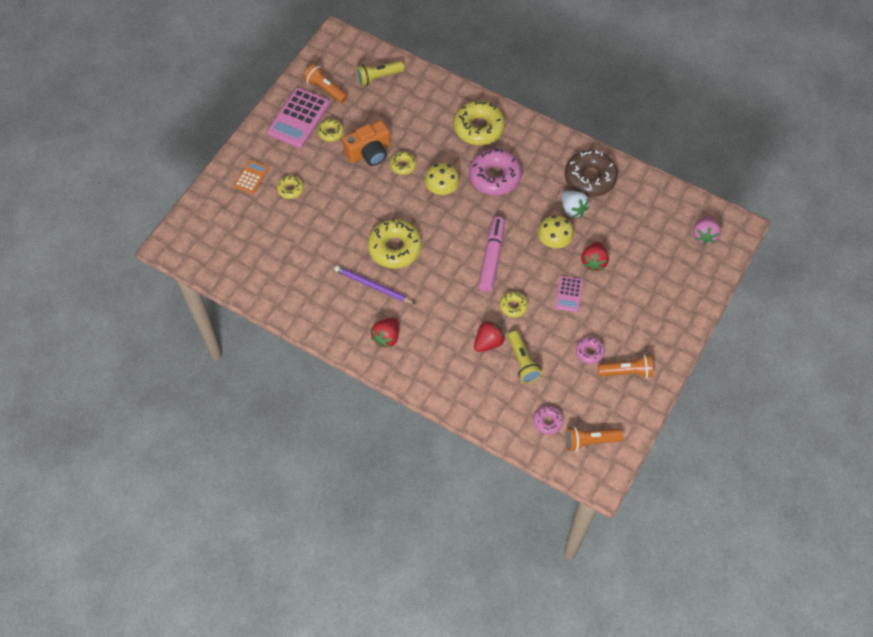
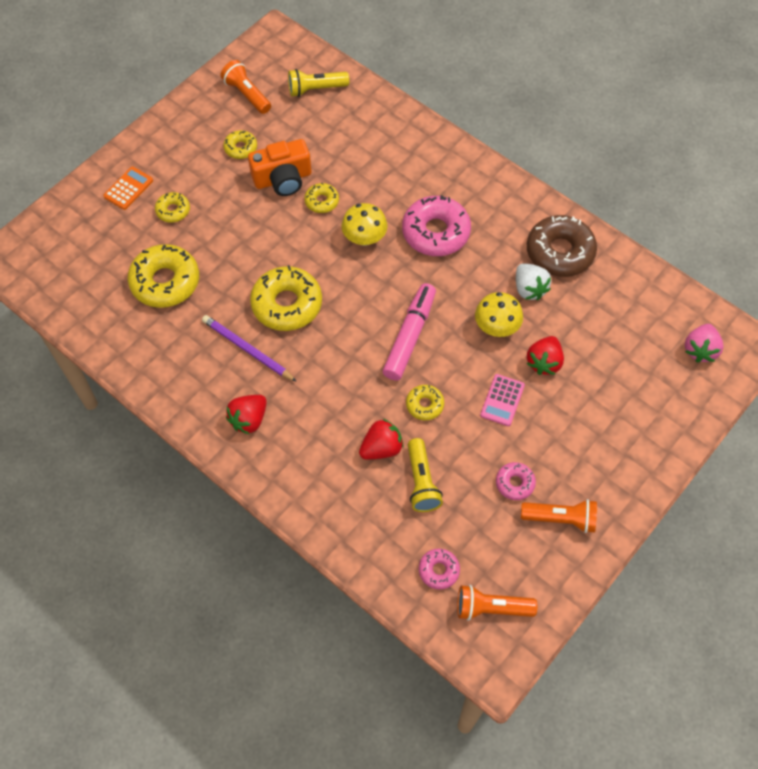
camera: 10 degrees right, 0 degrees up
pink calculator [267,88,330,148] -> none
yellow donut [454,100,505,145] -> yellow donut moved to [128,244,199,308]

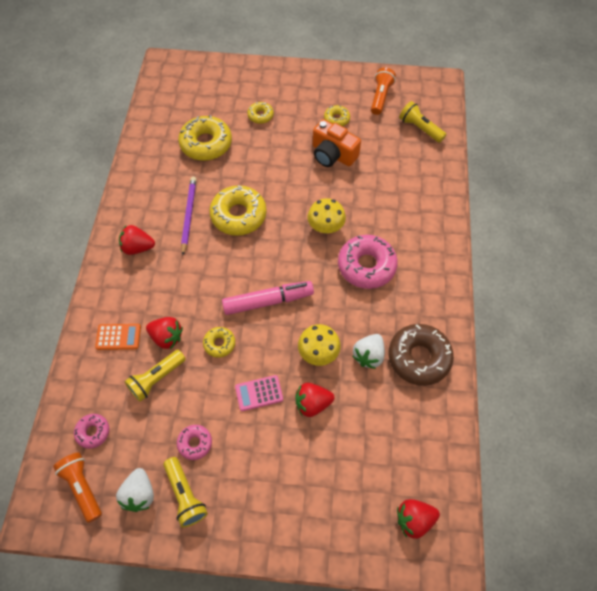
camera: 55 degrees right, 0 degrees up
orange calculator [103,167,153,210] -> orange calculator moved to [95,324,141,350]
yellow donut [304,183,339,213] -> none
orange flashlight [521,499,597,533] -> yellow flashlight [163,457,208,528]
pink strawberry [685,324,724,362] -> red strawberry [397,499,440,539]
none -> white strawberry [116,468,154,512]

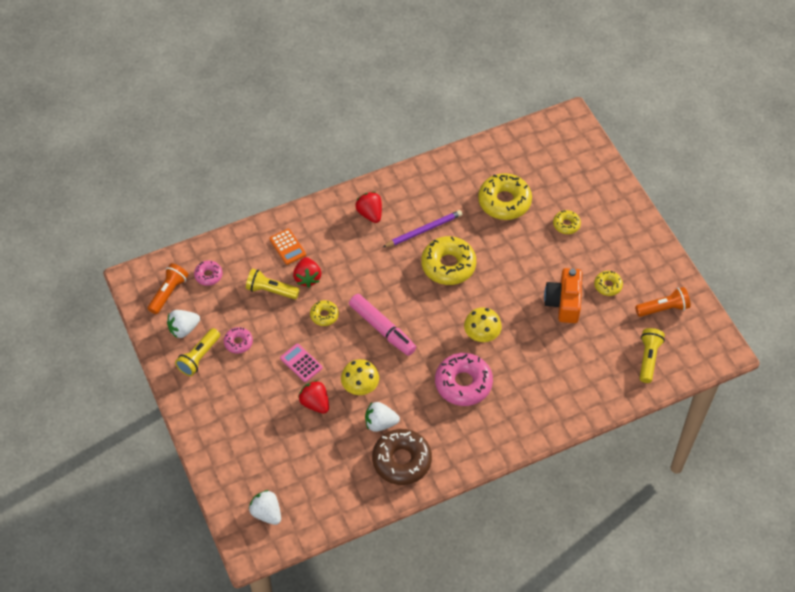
camera: 60 degrees right, 5 degrees down
red strawberry [397,499,440,539] -> white strawberry [249,490,281,525]

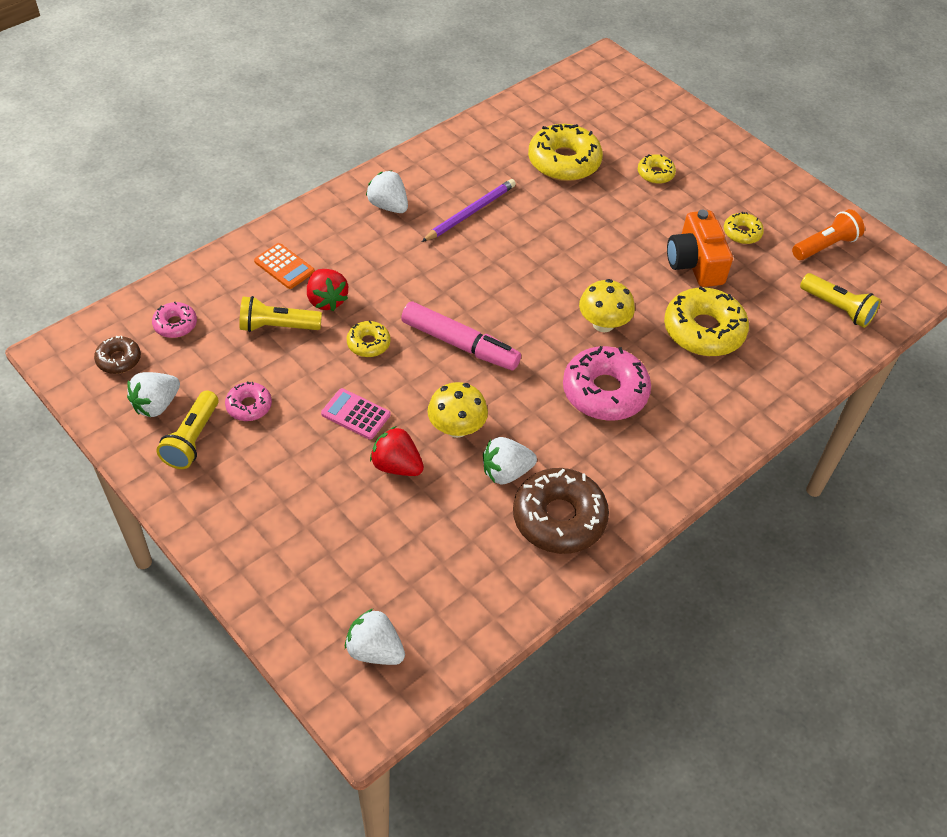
camera: 20 degrees left, 5 degrees down
orange flashlight [148,263,188,314] -> brown donut [94,335,141,374]
red strawberry [355,192,382,223] -> white strawberry [366,170,408,213]
yellow donut [421,236,476,285] -> yellow donut moved to [664,286,749,356]
yellow flashlight [639,328,665,383] -> yellow flashlight turned 135 degrees clockwise [800,273,881,328]

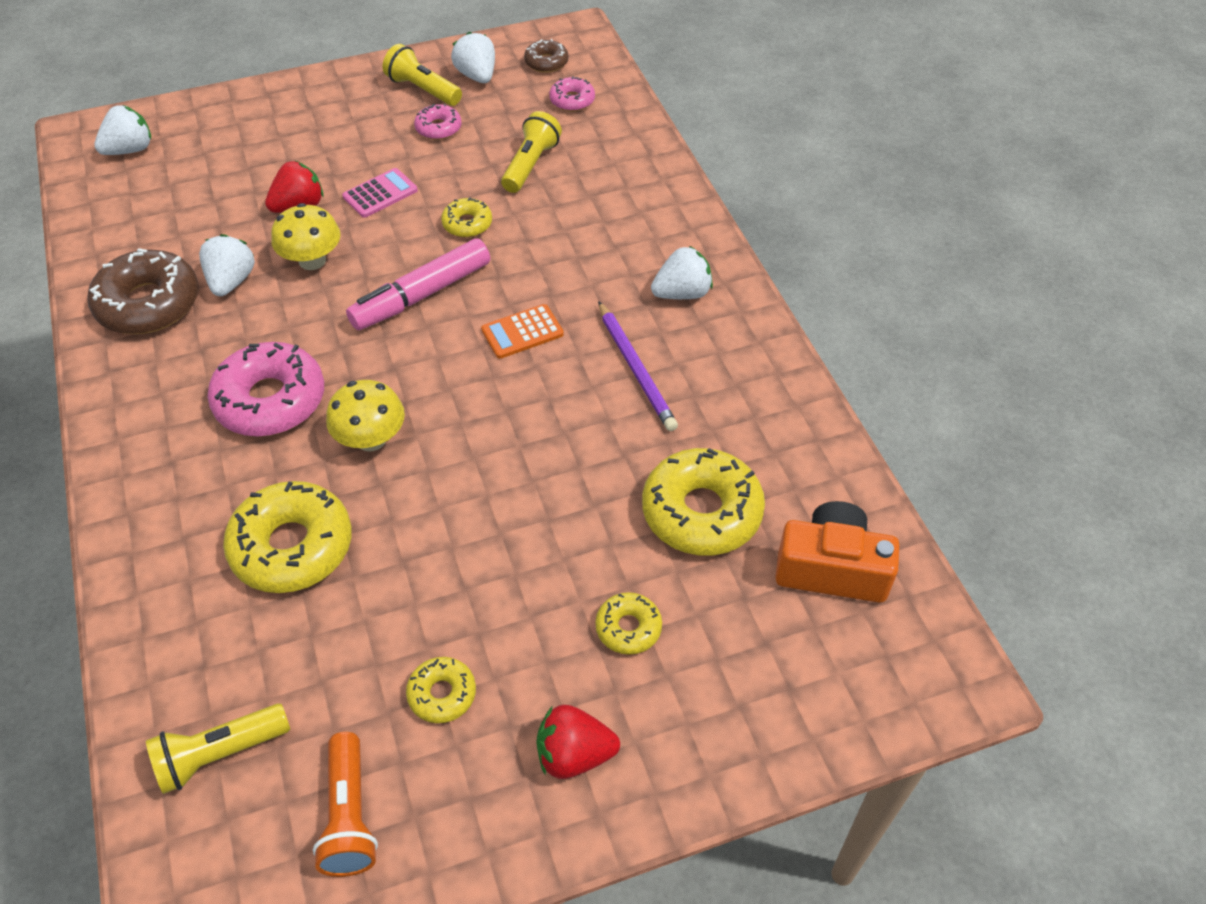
camera: 115 degrees right, 0 degrees up
orange calculator [254,243,315,289] -> orange calculator moved to [481,304,564,359]
red strawberry [307,269,348,311] -> red strawberry moved to [536,705,620,779]
orange camera [667,210,733,287] -> orange camera moved to [775,501,899,603]

